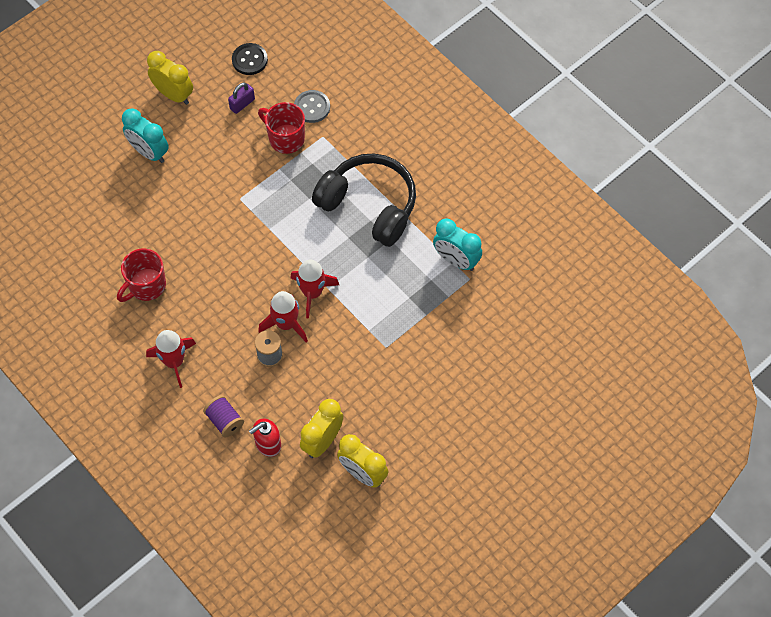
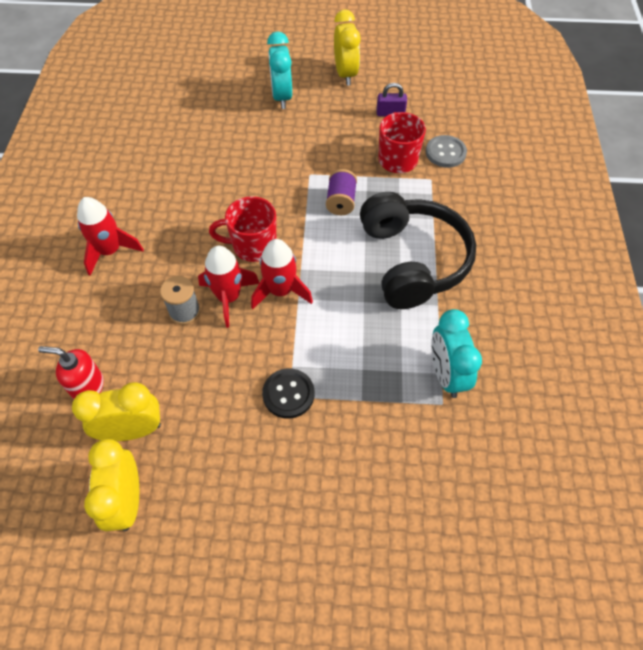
camera: 45 degrees right, 5 degrees down
red mug [117,248,166,302] -> red mug moved to [209,196,276,262]
purple spool [203,395,244,437] -> purple spool moved to [326,169,357,215]
black button [232,43,268,75] -> black button moved to [262,368,315,419]

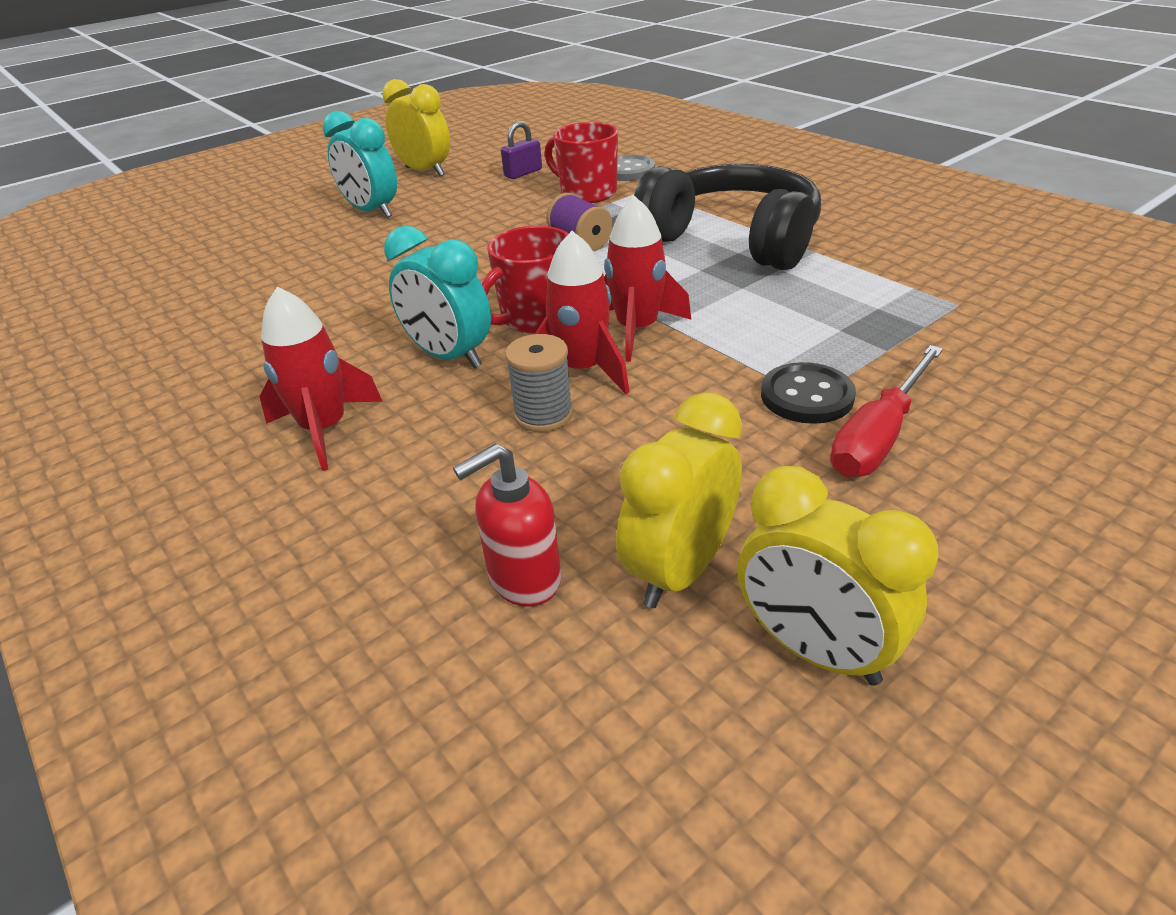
camera: 40 degrees left, 20 degrees down
turquoise clock [431,309,482,398] -> turquoise clock moved to [384,226,491,368]
none -> red screwdriver [830,345,943,477]

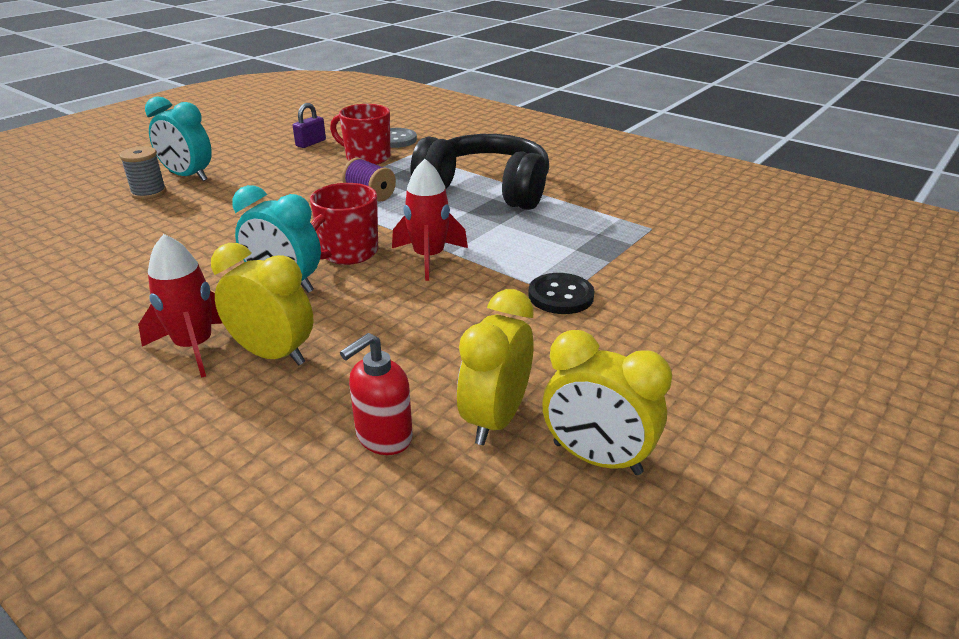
camera: 15 degrees left, 5 degrees down
yellow clock [382,79,450,177] -> yellow clock moved to [211,243,313,365]
grey spool [505,334,573,432] -> grey spool moved to [119,146,166,200]
red rocket [535,231,629,394] -> none
red screwdriver [830,345,943,477] -> none

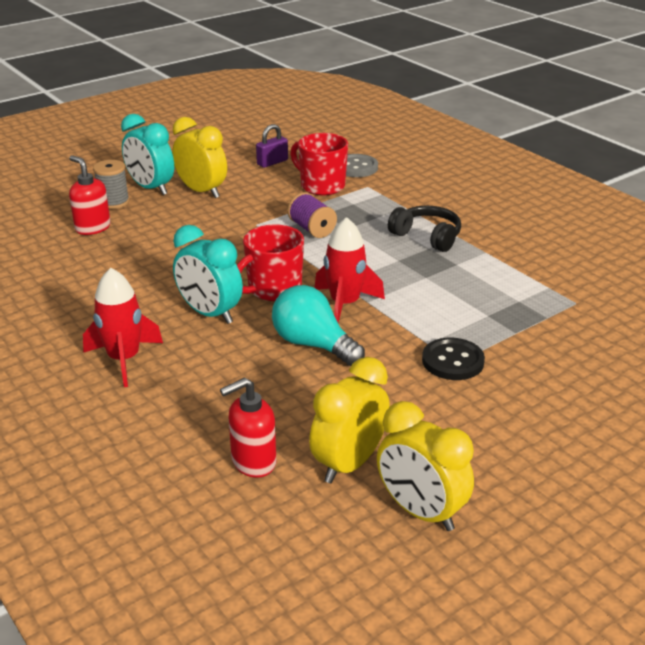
camera: 15 degrees right, 0 degrees up
yellow clock [211,243,313,365] -> yellow clock moved to [172,117,227,198]
black headphones [411,134,549,210] -> black headphones [388,206,461,252], size x0.53
none -> red soap dispenser [69,155,111,235]
none -> turquoise light bulb [272,285,365,366]

